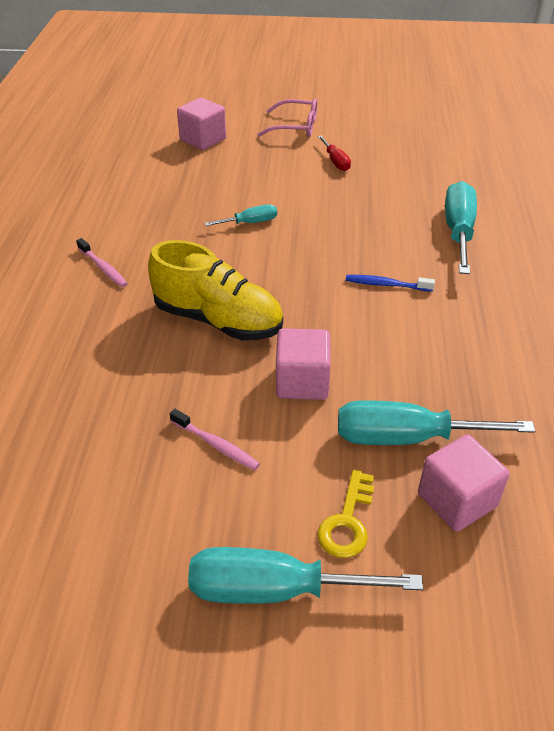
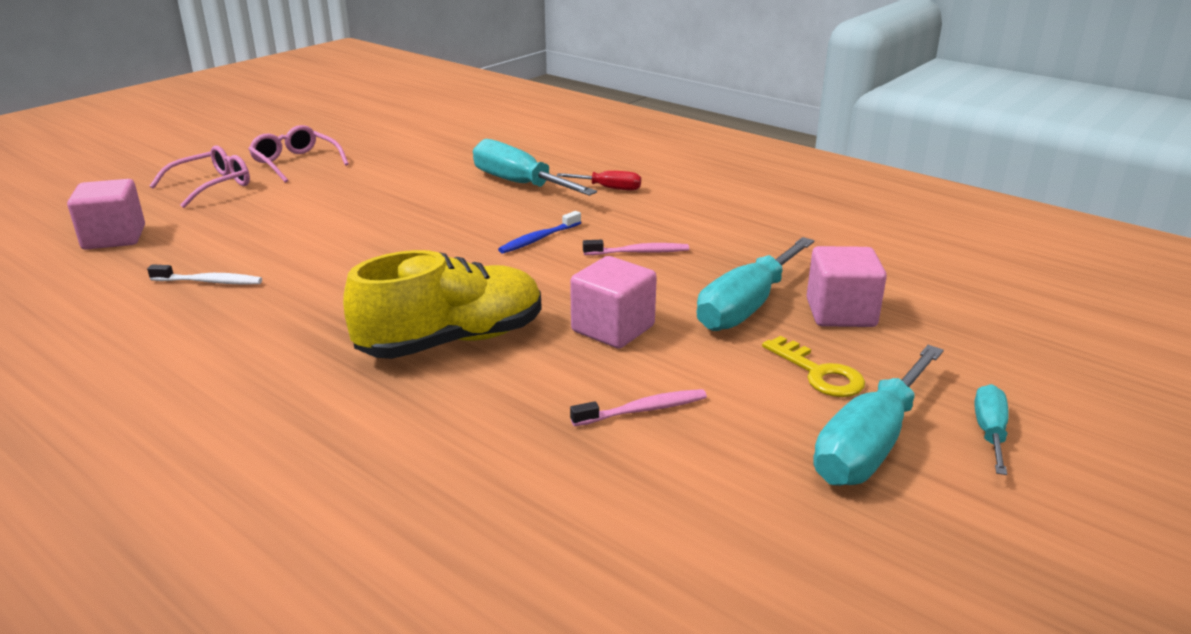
camera: 55 degrees left, 15 degrees down
pink toothbrush [76,238,128,287] -> pink toothbrush moved to [583,239,689,255]
turquoise screwdriver [204,204,277,226] -> turquoise screwdriver moved to [974,384,1009,475]
red screwdriver [318,135,351,171] -> red screwdriver moved to [556,171,641,191]
none -> white toothbrush [147,264,262,285]
none -> pink glasses [248,125,349,183]

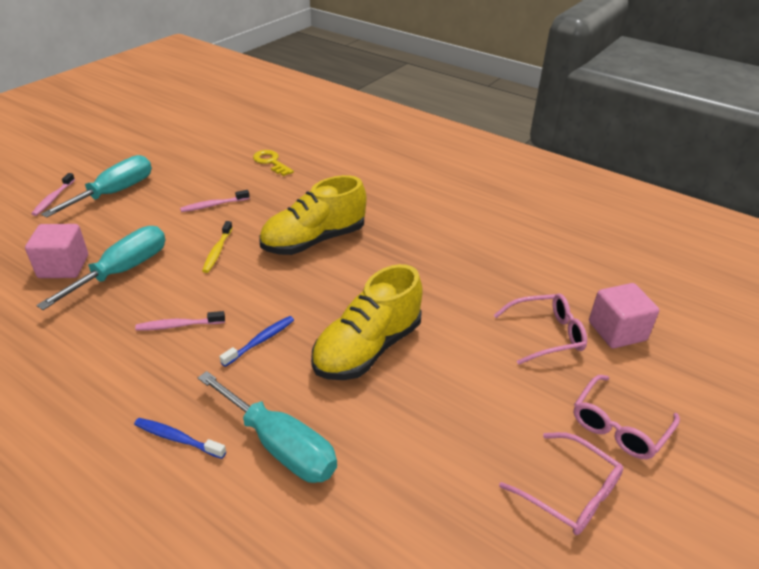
camera: 175 degrees right, 10 degrees up
white toothbrush [147,264,262,285] -> none
red screwdriver [556,171,641,191] -> blue toothbrush [134,418,226,459]
pink cube [570,256,657,348] -> yellow toothbrush [202,221,233,273]
yellow key [762,336,865,397] -> yellow key moved to [253,150,294,176]
turquoise screwdriver [974,384,1009,475] -> pink toothbrush [31,173,75,216]
none -> yellow shoe [311,264,423,380]
none -> pink glasses [494,294,587,365]

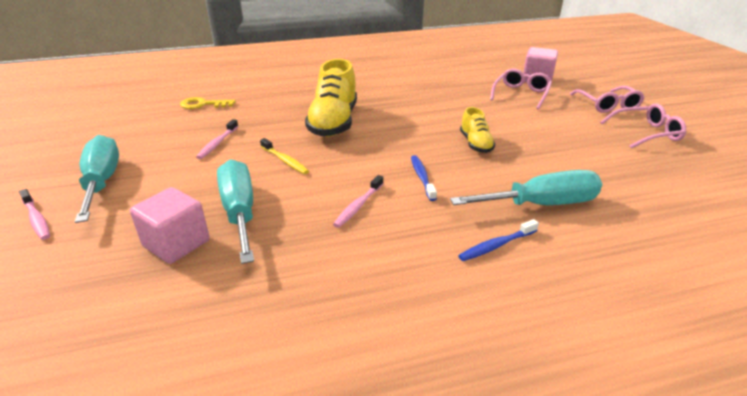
camera: 50 degrees left, 5 degrees down
yellow shoe [311,264,423,380] -> yellow shoe [460,107,496,153], size x0.53

